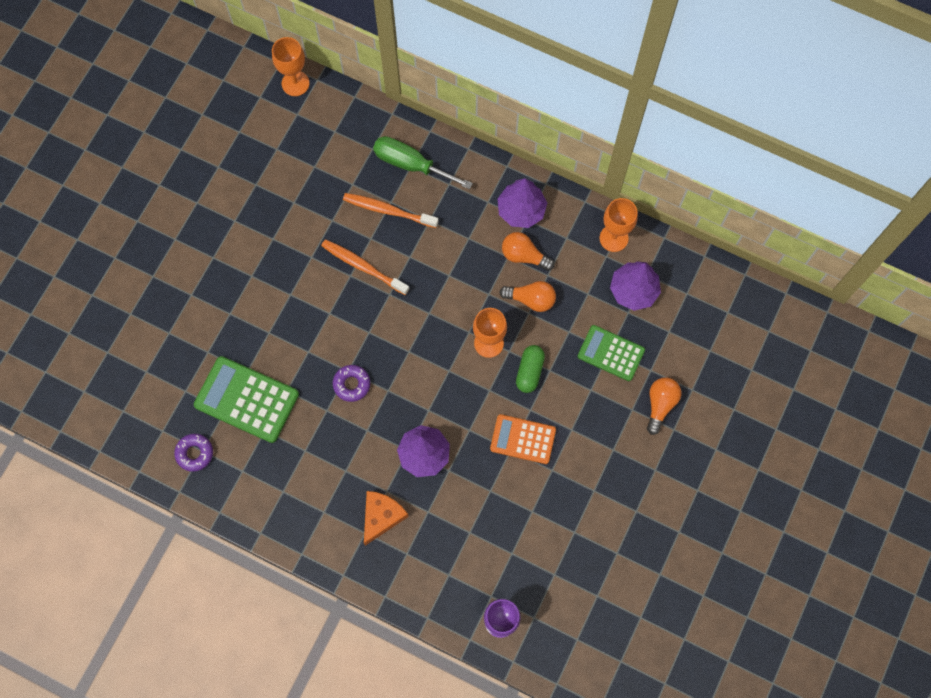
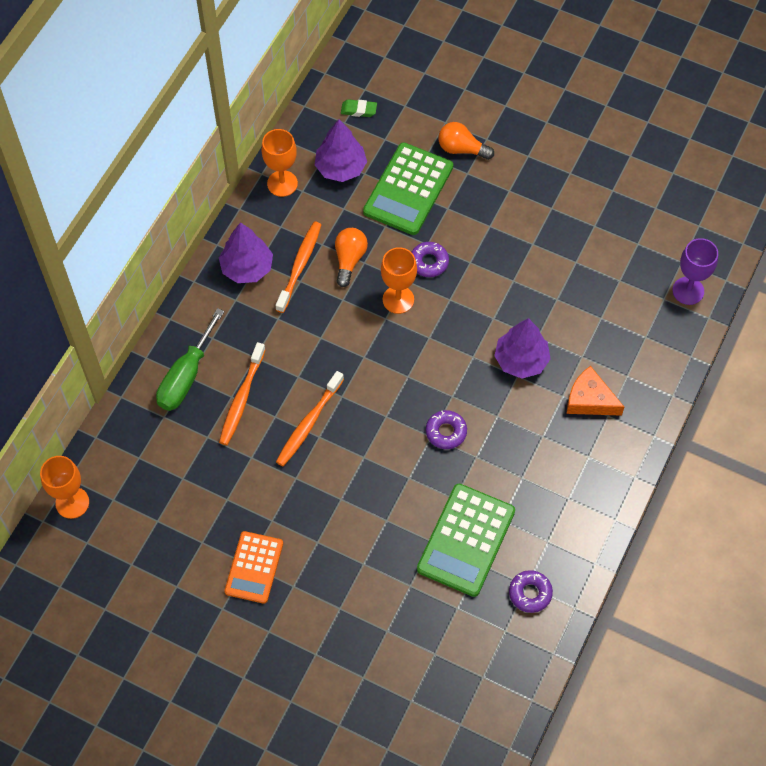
camera: 90 degrees left, 10 degrees down
orange calculator [490,414,556,464] -> orange calculator moved to [224,531,283,604]
orange light bulb [502,232,554,271] -> orange toothbrush [275,222,321,313]
green capsule [516,345,545,393] -> purple donut [412,242,449,277]
green calculator [578,325,645,381] -> green calculator [363,142,453,235], size x1.53
none -> green eraser [341,99,377,117]

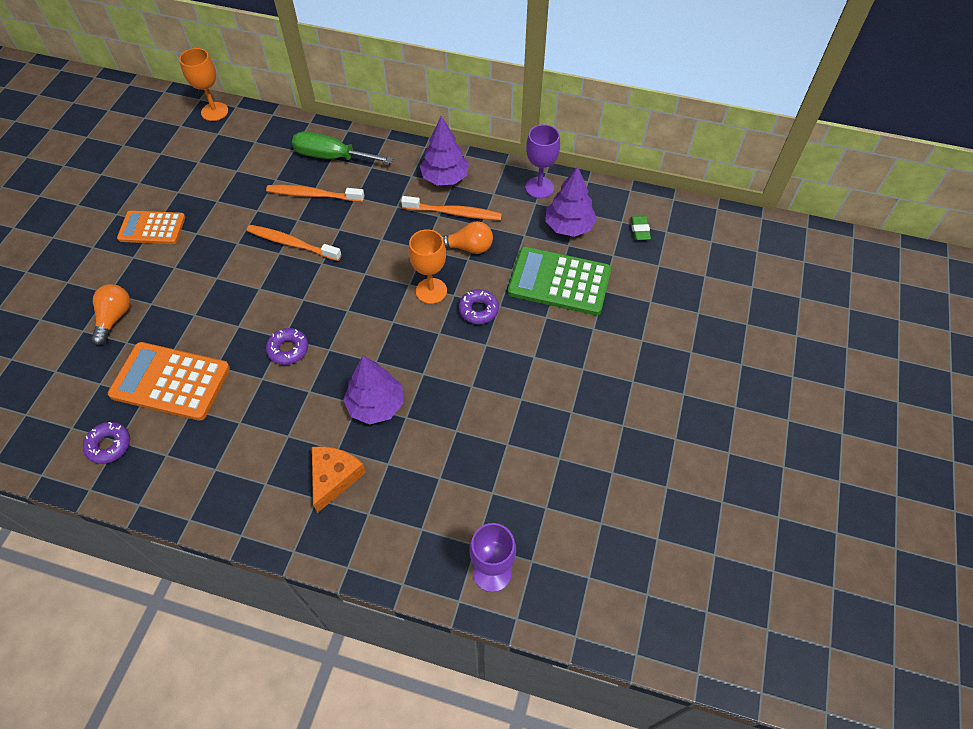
camera: 80 degrees right, 5 degrees down
orange goblet [261,129,298,197] -> purple goblet [525,124,560,199]
green calculator [417,484,515,597] -> orange calculator [108,342,230,421]
orange light bulb [438,122,494,160] -> orange light bulb moved to [91,284,130,345]

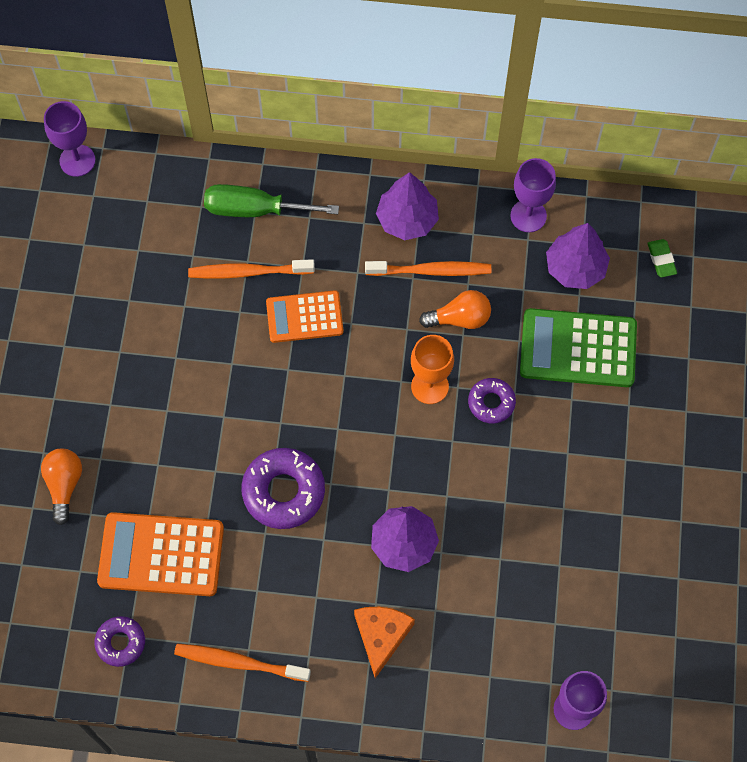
camera: 10 degrees left, 10 degrees up
orange calculator [117,211,185,244] -> orange calculator moved to [266,290,343,343]
orange goblet [179,48,228,121] -> purple goblet [44,101,95,177]
orange toothbrush [247,225,342,261] -> orange toothbrush moved to [174,644,311,682]
purple donut [266,328,308,365] -> purple donut [241,448,325,529], size x1.71

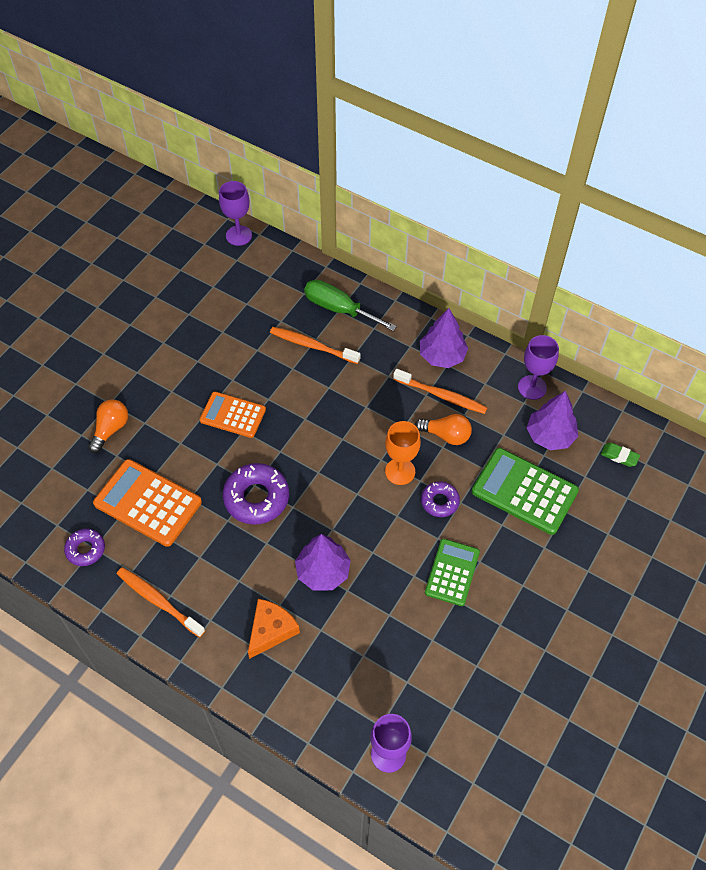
camera: 25 degrees right, 10 degrees down
orange calculator [266,290,343,343] -> orange calculator moved to [200,392,266,438]
green eraser [648,239,677,277] -> green eraser turned 75 degrees counterclockwise [601,443,640,467]
none -> green calculator [425,539,480,606]

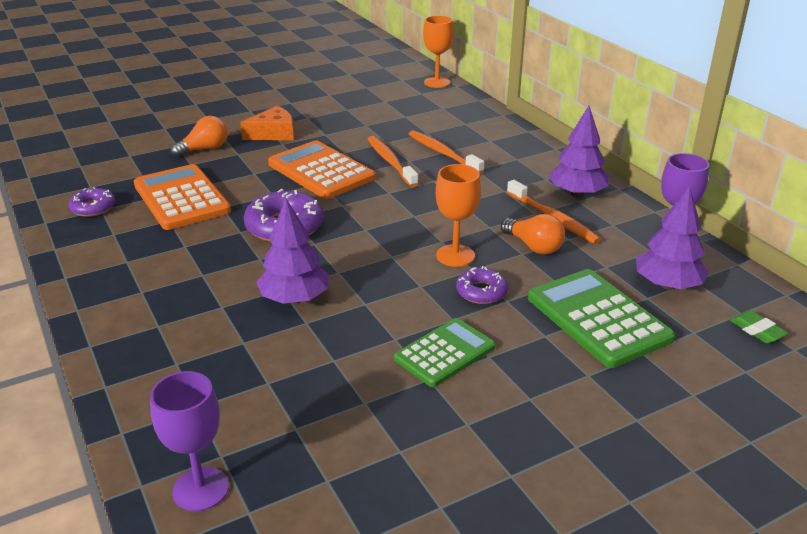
camera: 30 degrees right, 25 degrees down
orange toothbrush [117,567,205,638] -> orange toothbrush moved to [368,136,418,187]
orange calculator [200,392,266,438] -> orange calculator [268,141,376,199], size x1.53
purple goblet [219,181,252,246] -> orange goblet [423,16,454,88]
orange cheese [248,599,300,659] -> orange cheese moved to [240,106,294,140]
green screwdriver [304,280,397,331] -> none

